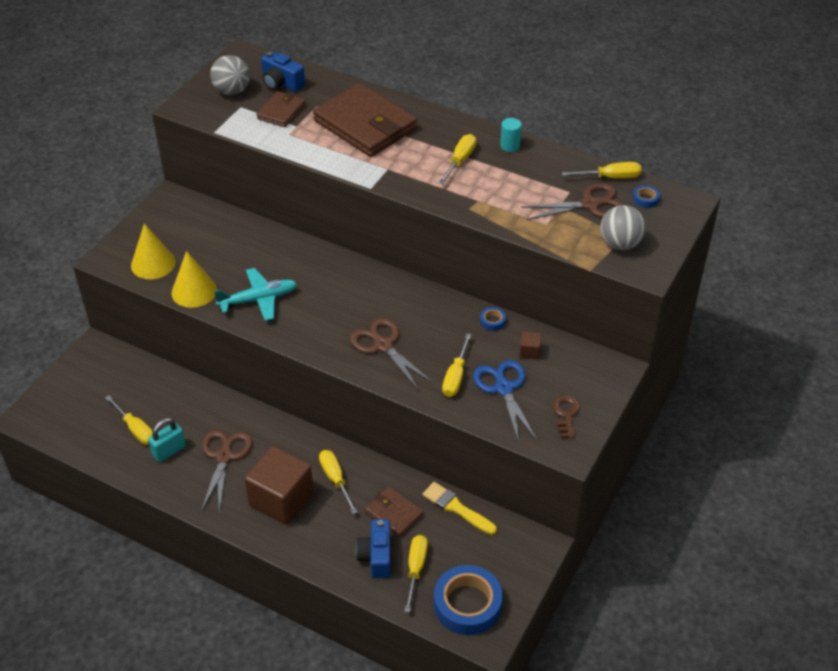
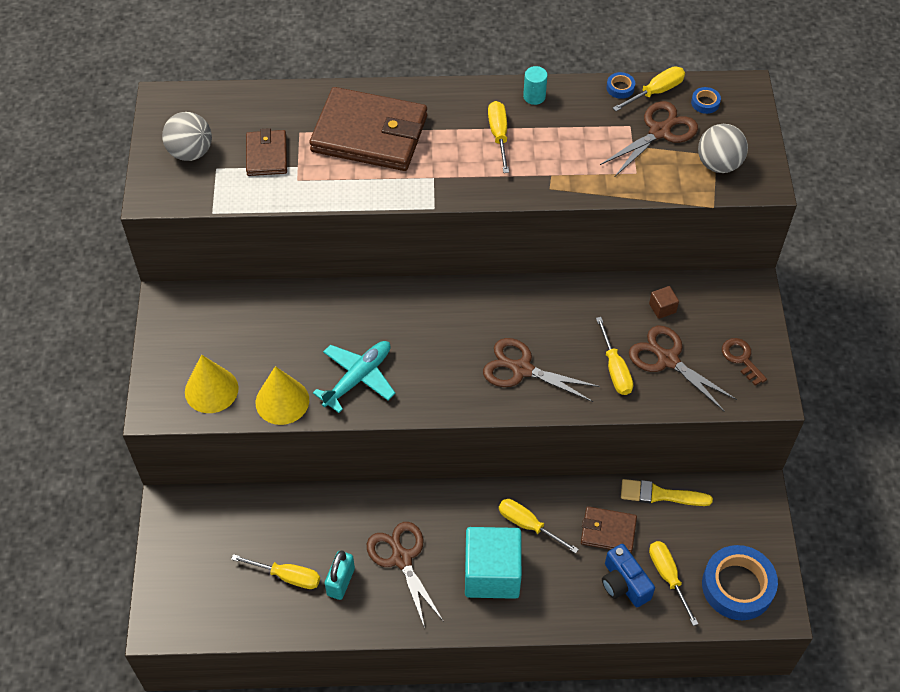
camera: 30 degrees left, 10 degrees up
brown cube [244,446,314,525] -> turquoise cube [465,527,522,599]
blue camera [261,51,305,92] -> none
blue scissors [473,360,537,442] -> brown scissors [629,326,737,412]
blue tape [480,307,506,331] -> blue tape moved to [606,72,635,99]

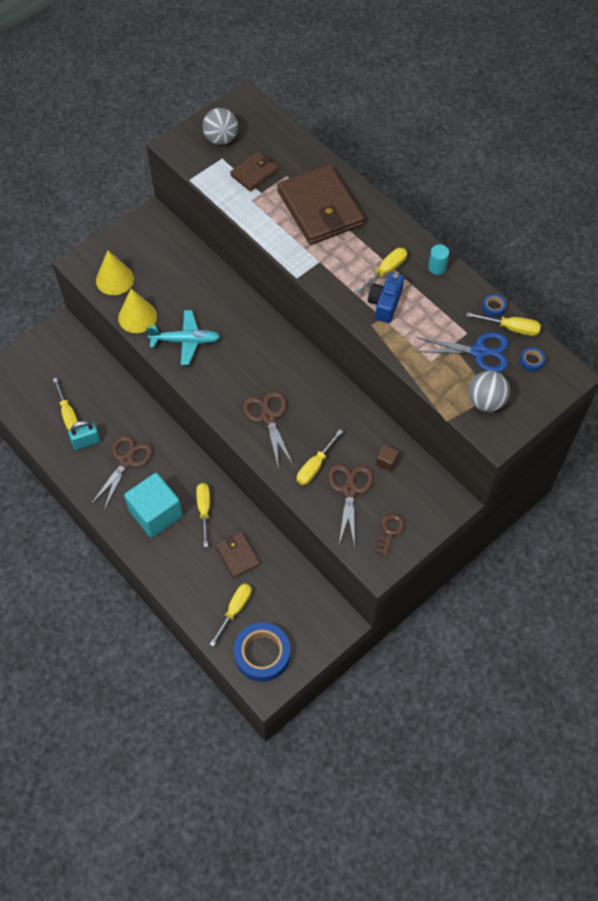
camera: 50 degrees right, 5 degrees up
brown scissors [600,101,698,176] -> blue scissors [415,332,509,372]
blue camera [602,544,655,607] -> blue camera moved to [368,272,404,323]
yellow brush [621,479,713,506] -> none

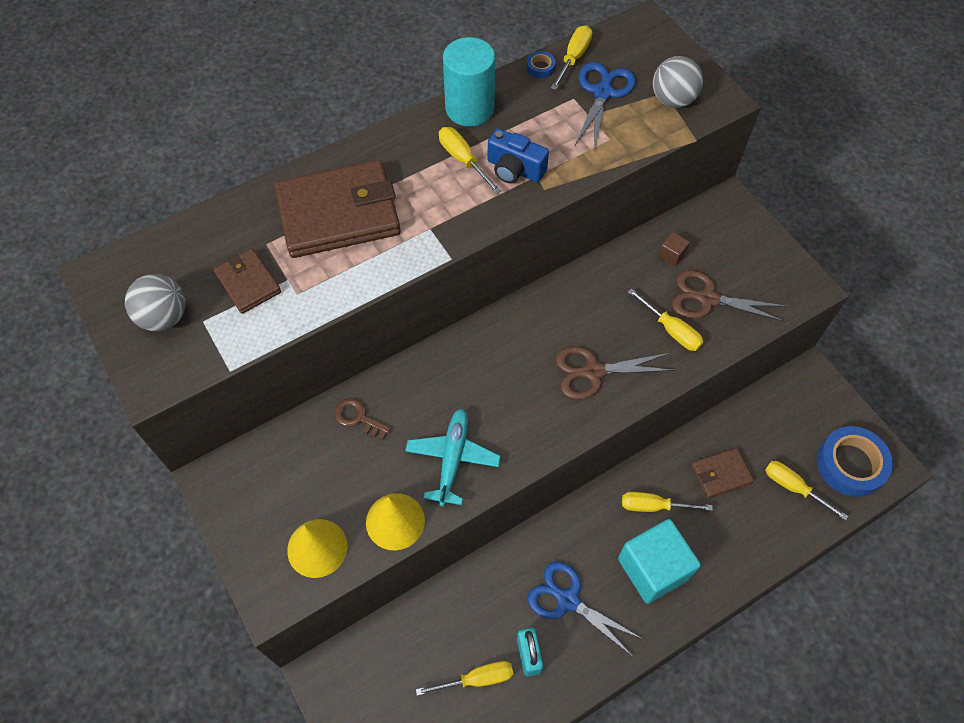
camera: 80 degrees left, 0 degrees up
brown scissors [91,435,153,510] -> blue scissors [528,561,643,657]
brown key [376,513,405,556] -> brown key moved to [334,398,391,440]
turquoise cylinder [428,244,449,275] -> turquoise cylinder [443,37,495,127], size x2.09
blue tape [520,347,545,371] -> none

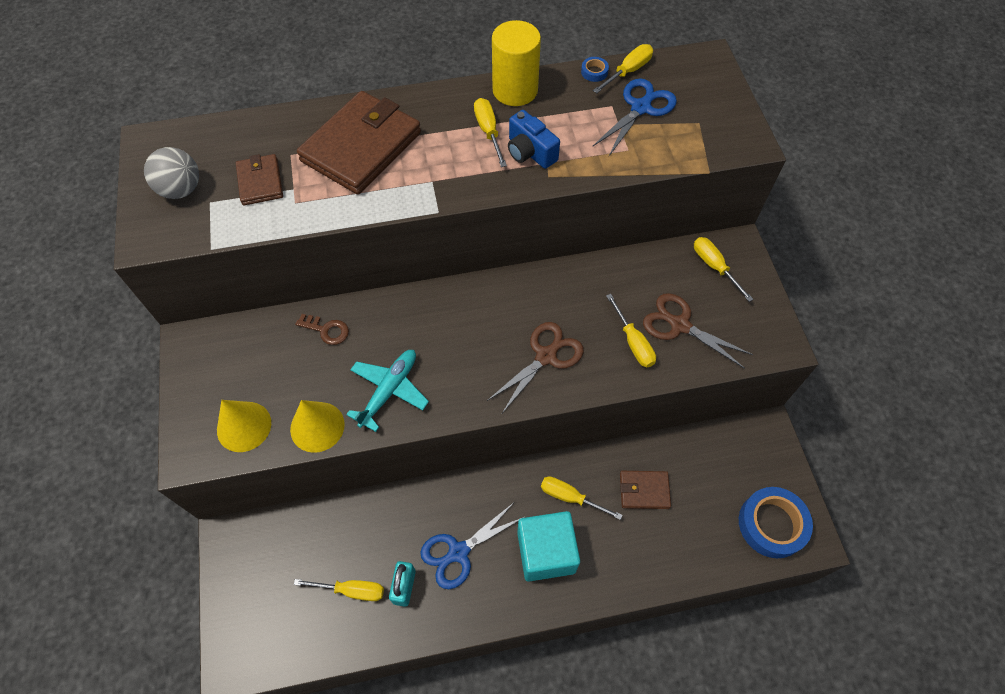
camera: 20 degrees right, 0 degrees up
brown wallet [274,160,401,258] -> brown wallet turned 60 degrees counterclockwise [297,91,421,195]
brown key [334,398,391,440] -> brown key turned 150 degrees clockwise [295,314,349,345]
turquoise cylinder [443,37,495,127] -> yellow cylinder [492,20,541,106]
blue scissors [528,561,643,657] -> blue scissors turned 90 degrees counterclockwise [420,503,524,589]
brown scissors [555,346,676,400] -> brown scissors turned 120 degrees clockwise [487,322,584,413]
grey ball [652,56,703,108] -> none
brown cube [659,232,690,266] -> none
yellow screwdriver [765,461,848,521] -> yellow screwdriver moved to [694,237,753,302]

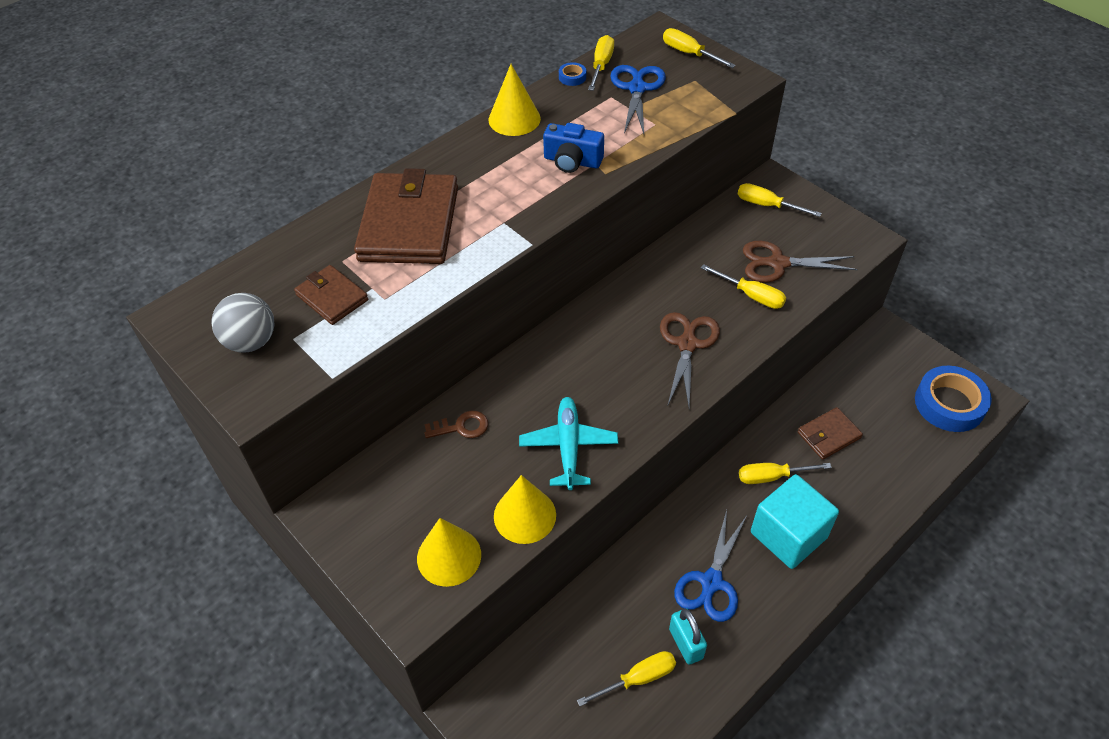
camera: 30 degrees left, 10 degrees down
yellow screwdriver [474,98,507,167] -> yellow screwdriver moved to [663,28,736,68]
yellow cylinder [492,20,541,106] -> yellow cone [489,64,541,136]

